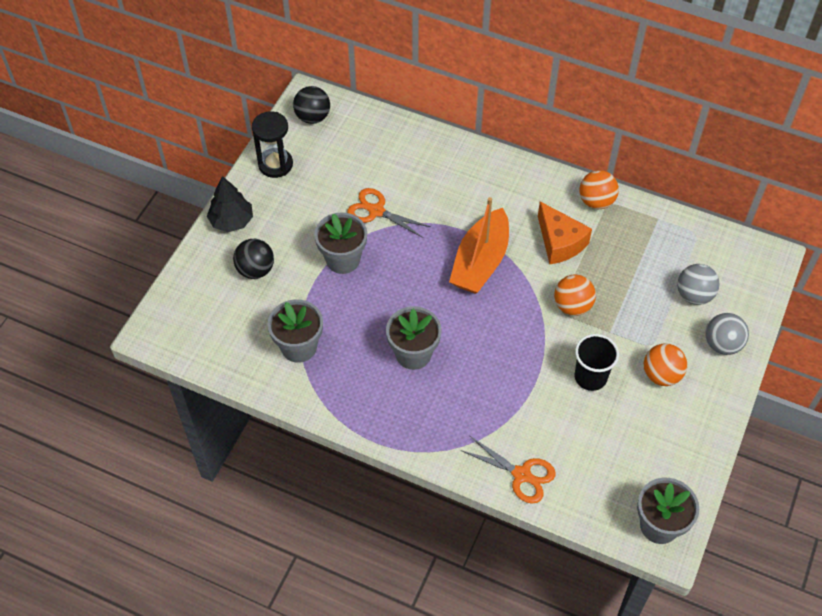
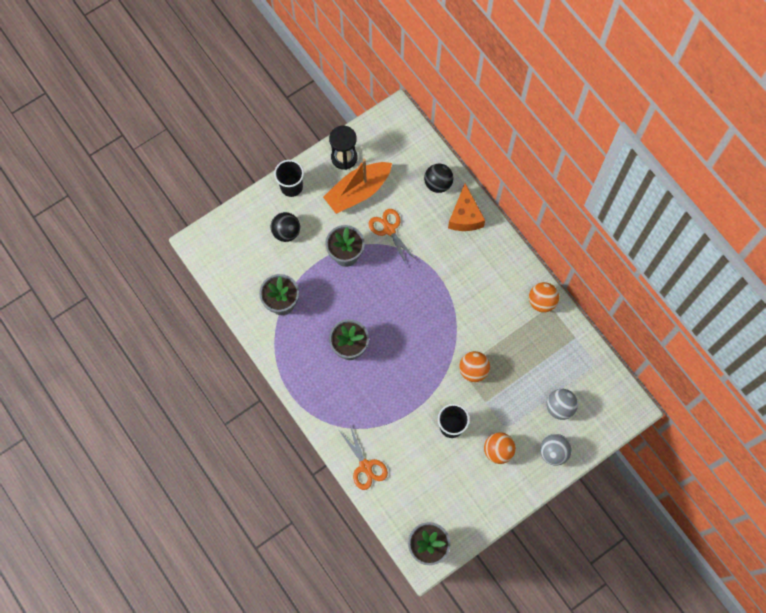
camera: 30 degrees right, 15 degrees up
black tree [207,176,253,232] -> black cup [274,160,304,197]
black ball [293,86,330,124] -> black ball moved to [424,164,453,193]
orange boat [449,197,509,294] -> orange boat moved to [323,159,392,214]
orange cheese [538,202,592,264] -> orange cheese moved to [448,184,485,231]

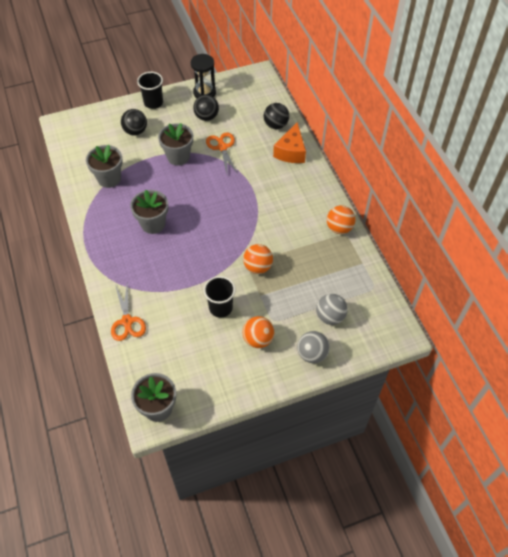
camera: 15 degrees right, 15 degrees down
orange boat [323,159,392,214] -> black ball [193,95,219,121]

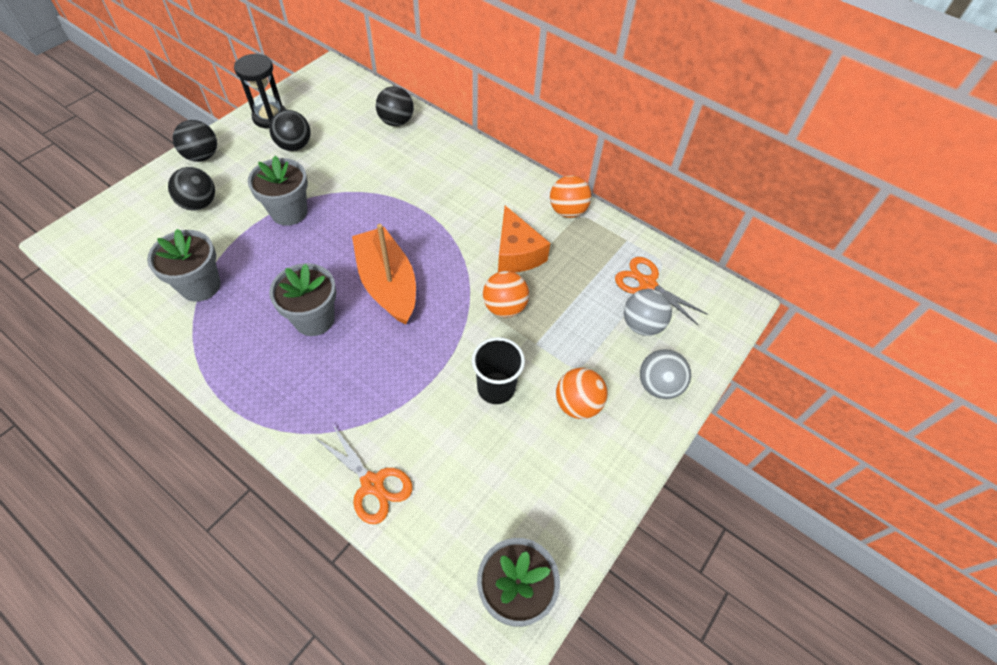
camera: 35 degrees left, 0 degrees up
black cup [137,72,163,109] -> black ball [173,120,217,162]
orange scissors [206,132,238,174] -> orange scissors moved to [615,257,708,325]
orange cheese [273,122,306,163] -> orange cheese moved to [498,205,550,273]
none -> orange boat [352,224,416,325]

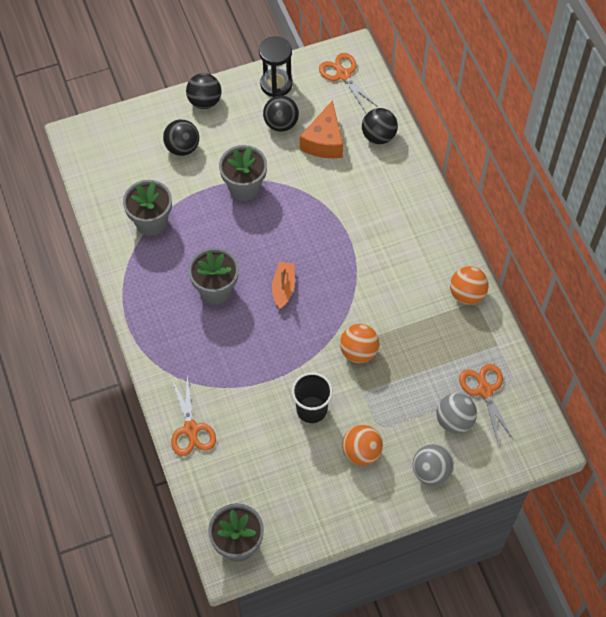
camera: 35 degrees right, 5 degrees up
orange boat [352,224,416,325] -> orange boat [272,262,295,309], size x0.52
orange cheese [498,205,550,273] -> orange cheese moved to [300,100,343,158]
none -> orange scissors [319,53,378,113]

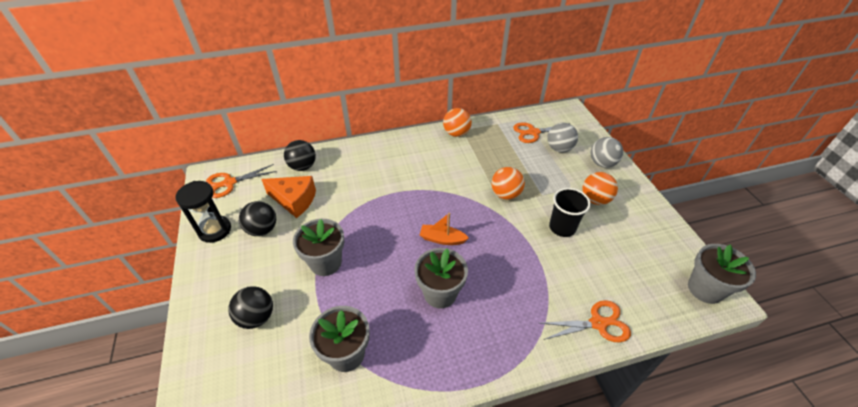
camera: 85 degrees left, 15 degrees down
black ball [186,73,222,109] -> none

